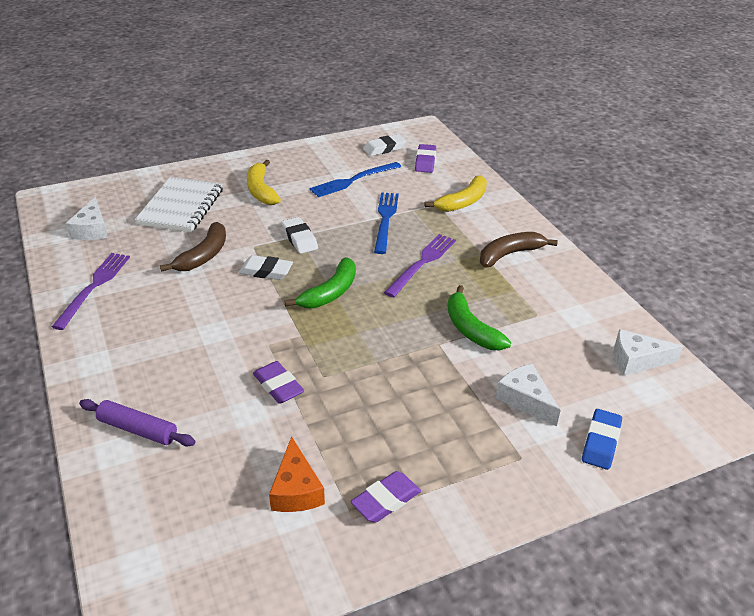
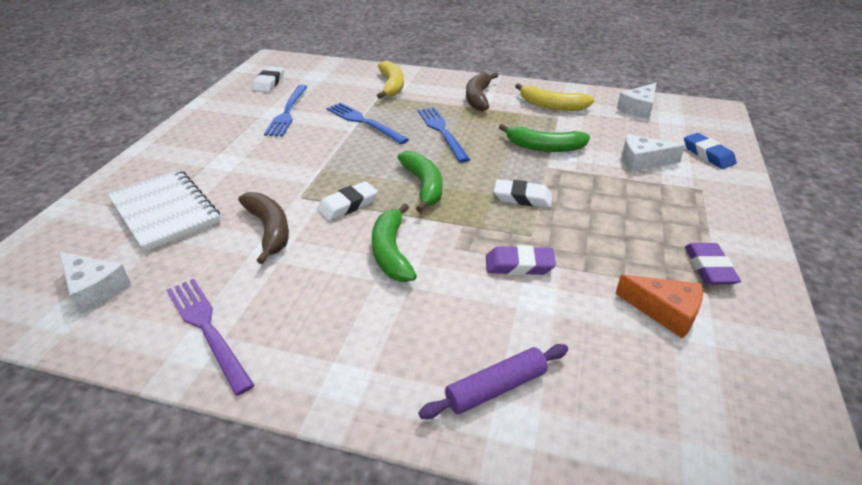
camera: 50 degrees left, 0 degrees up
yellow banana [247,160,281,205] -> yellow banana moved to [515,83,594,111]
white eraser [281,217,318,254] -> white eraser moved to [494,179,552,208]
purple fork [384,234,456,297] -> blue fork [418,107,470,163]
purple eraser [415,144,436,173] -> none
none -> green banana [372,203,417,282]

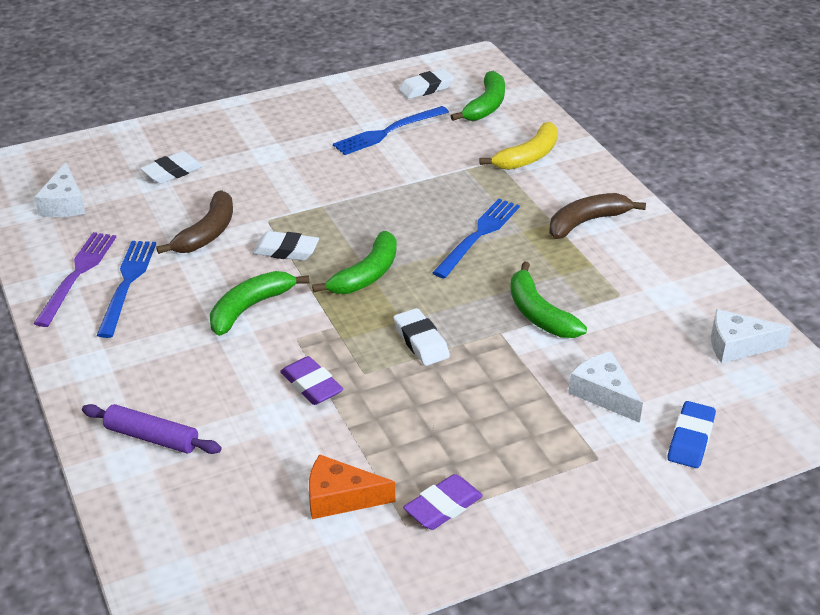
camera: 50 degrees right, 0 degrees up
white notebook [108,169,220,252] -> white eraser [140,151,203,184]
blue fork [327,102,409,144] -> blue fork moved to [97,241,156,338]
yellow banana [515,83,594,111] -> none
orange cheese [615,275,703,338] -> orange cheese turned 105 degrees clockwise [309,454,395,519]
none -> green banana [451,71,505,121]

